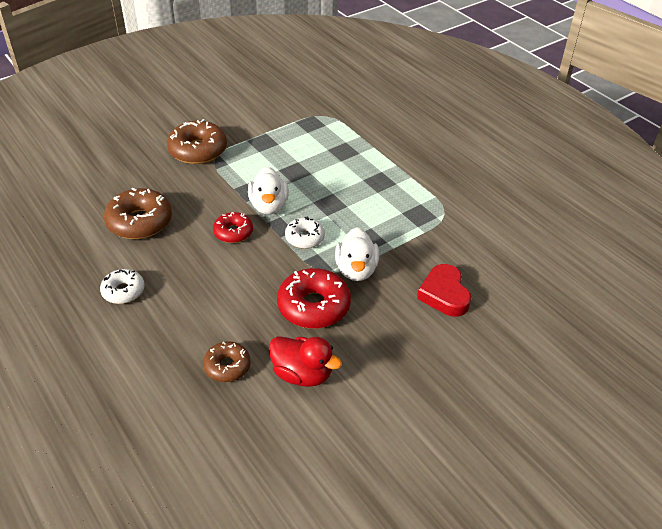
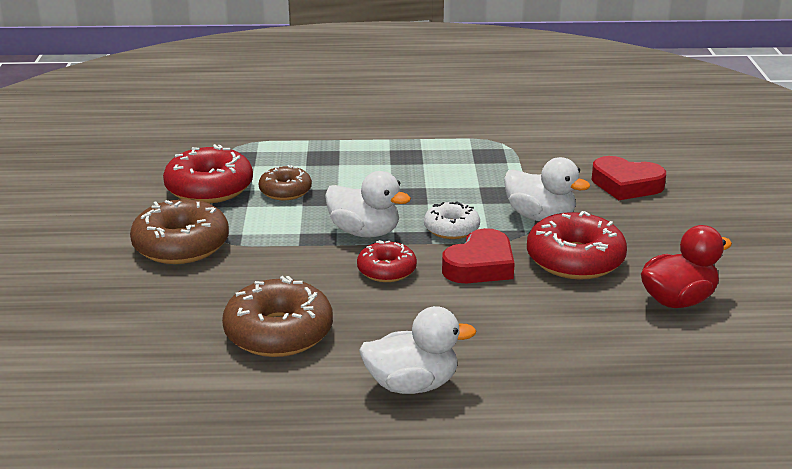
camera: 55 degrees left, 15 degrees down
white donut [100,269,145,304] -> white duck [359,306,477,394]
brown donut [203,341,251,382] -> brown donut moved to [259,165,312,200]
none -> red donut [163,144,253,204]
none -> red heart [442,228,515,283]

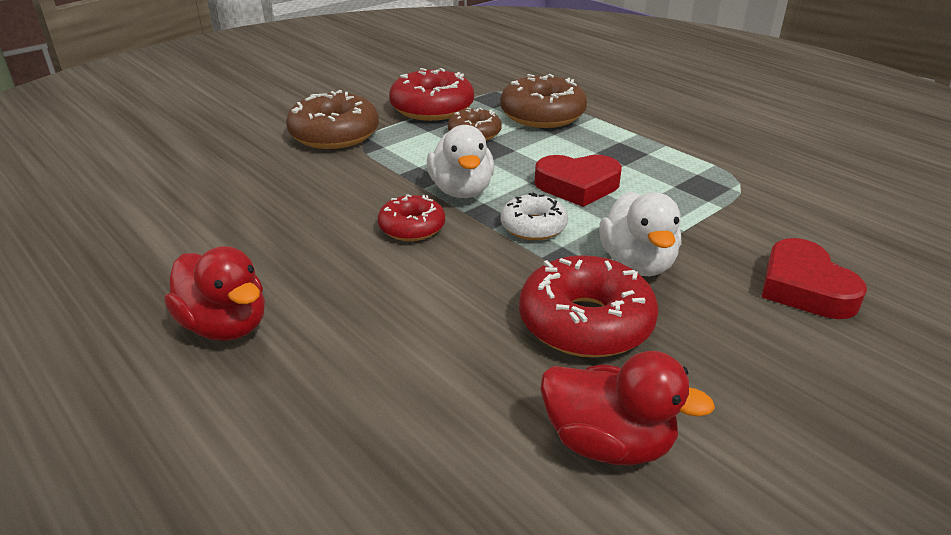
camera: 50 degrees right, 5 degrees up
brown donut [222,276,333,357] -> brown donut moved to [500,74,587,128]
white duck [359,306,477,394] -> red duck [164,246,265,341]
red heart [442,228,515,283] -> red heart moved to [535,155,622,207]

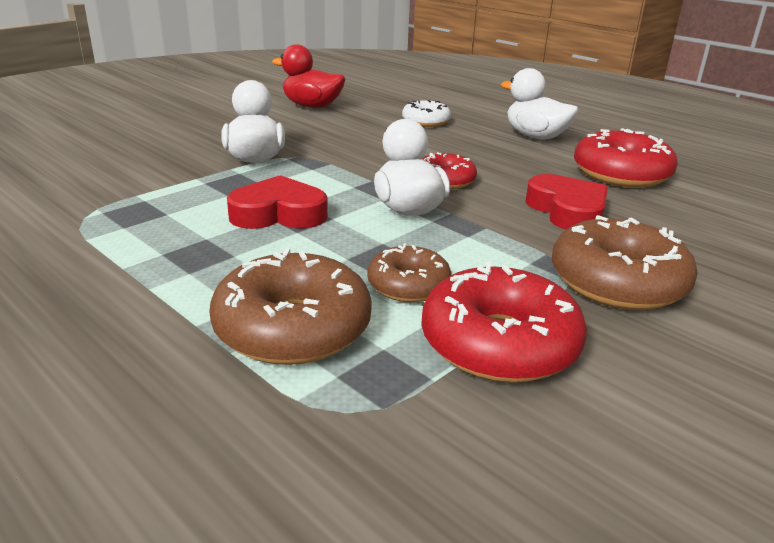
camera: 175 degrees right, 5 degrees down
red duck [164,246,265,341] -> white duck [501,68,579,139]
white donut [501,192,568,240] -> white donut moved to [402,100,451,127]
red donut [519,255,659,358] -> red donut moved to [574,128,678,188]
red heart [762,238,867,319] -> red heart moved to [525,174,608,230]

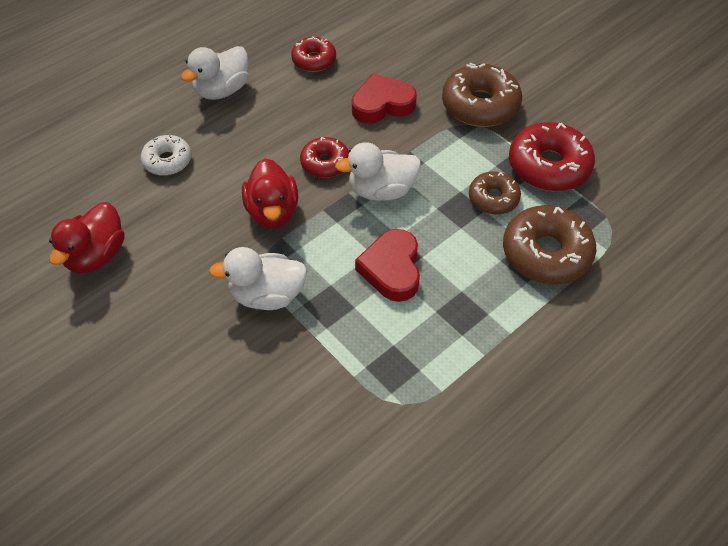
camera: 85 degrees left, 25 degrees up
red donut [574,128,678,188] -> red donut [291,37,336,72], size x0.60
none -> red duck [242,158,298,228]

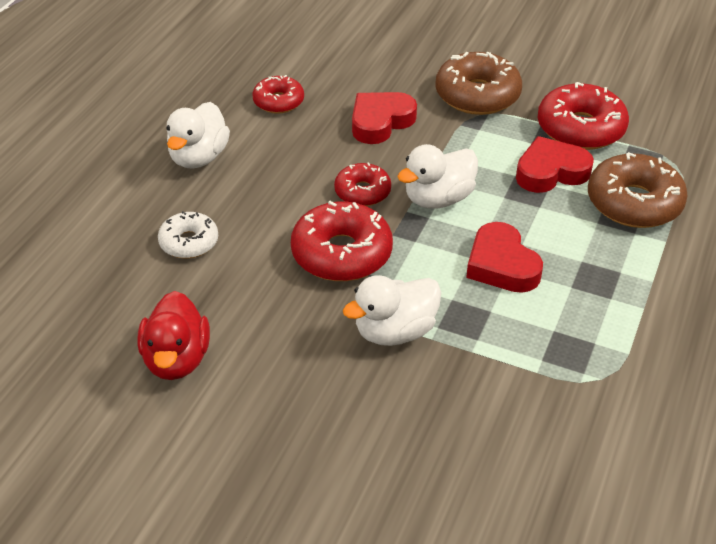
camera: 25 degrees left, 10 degrees down
red duck [242,158,298,228] -> red donut [291,201,393,281]
brown donut [469,171,521,215] -> red heart [516,136,594,193]

